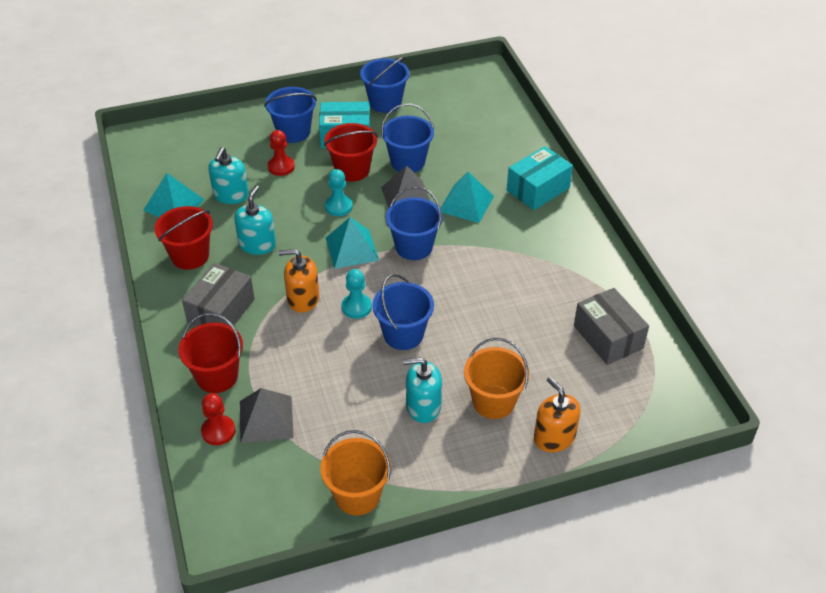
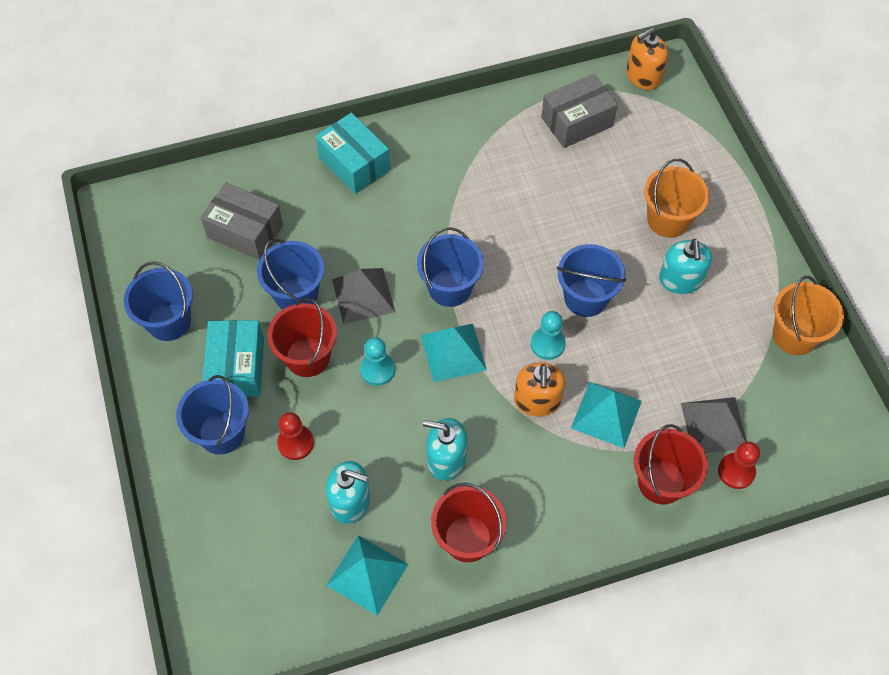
camera: 90 degrees left, 15 degrees up
grey box [182,263,255,327] -> grey box moved to [201,182,283,260]
turquoise pyramid [440,172,494,223] -> turquoise pyramid moved to [571,381,642,448]
orange soap dispenser [534,377,580,452] -> orange soap dispenser moved to [626,28,668,90]

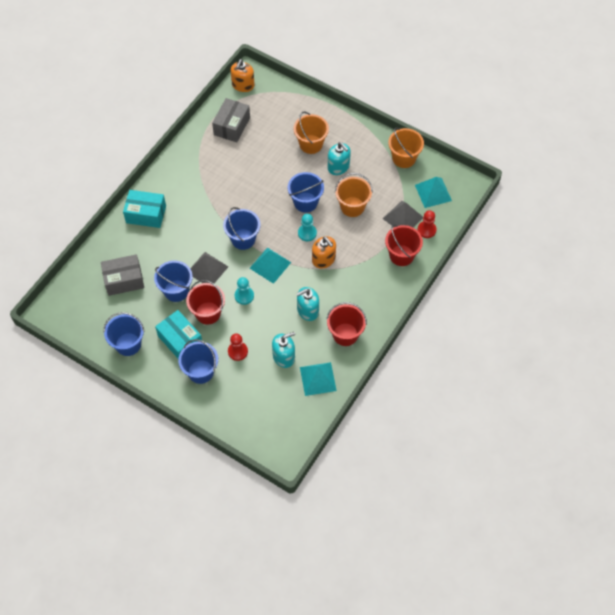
camera: 40 degrees left, 0 degrees up
turquoise pyramid [571,381,642,448] -> turquoise pyramid moved to [415,177,452,208]
none -> orange bucket [335,173,373,217]

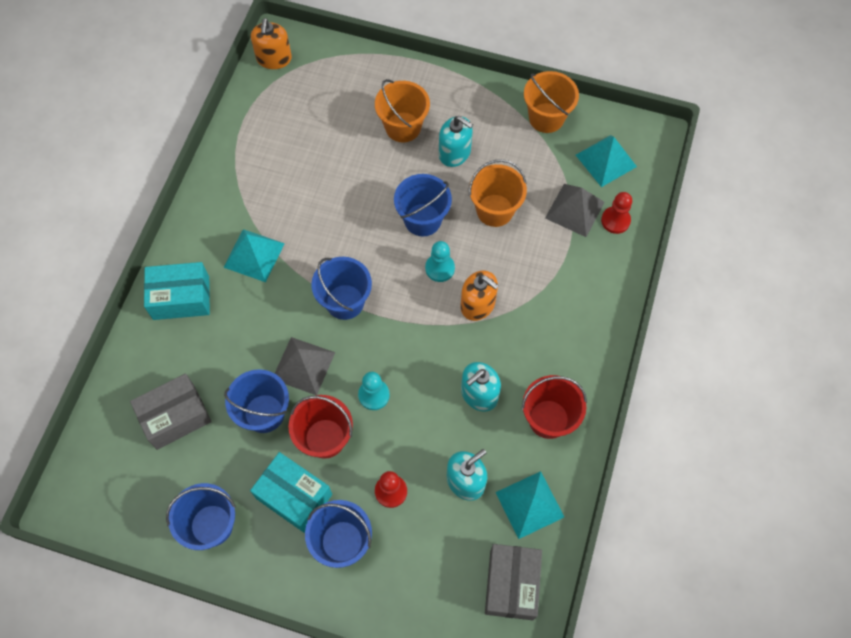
camera: 15 degrees left, 5 degrees up
grey box [212,98,250,142] -> grey box moved to [485,544,542,620]
turquoise pyramid [249,247,291,284] -> turquoise pyramid moved to [223,229,285,282]
red bucket [385,225,423,266] -> none

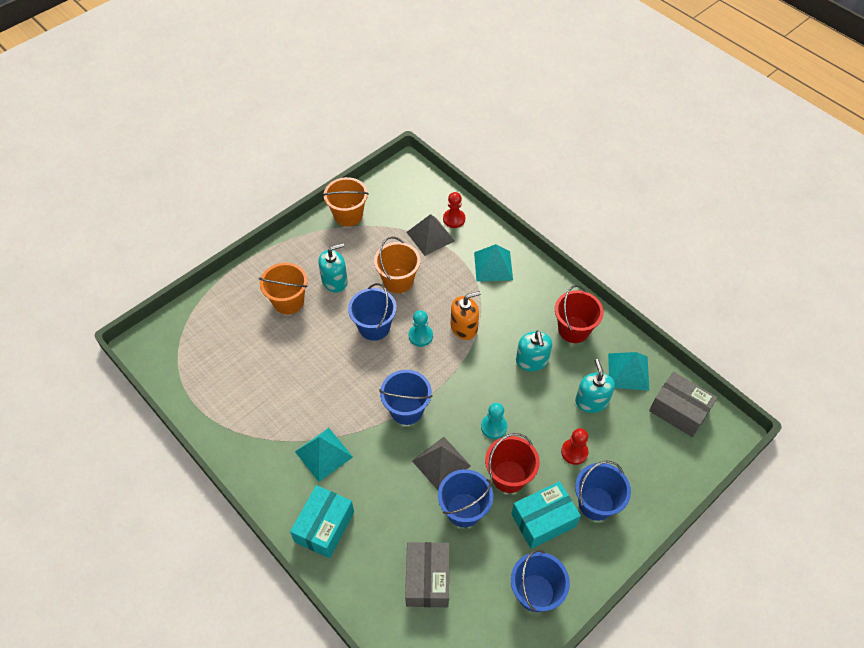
camera: 60 degrees left, 10 degrees down
orange soap dispenser [251,18,292,69] -> none
turquoise pyramid [576,135,637,187] -> turquoise pyramid moved to [474,244,513,282]

